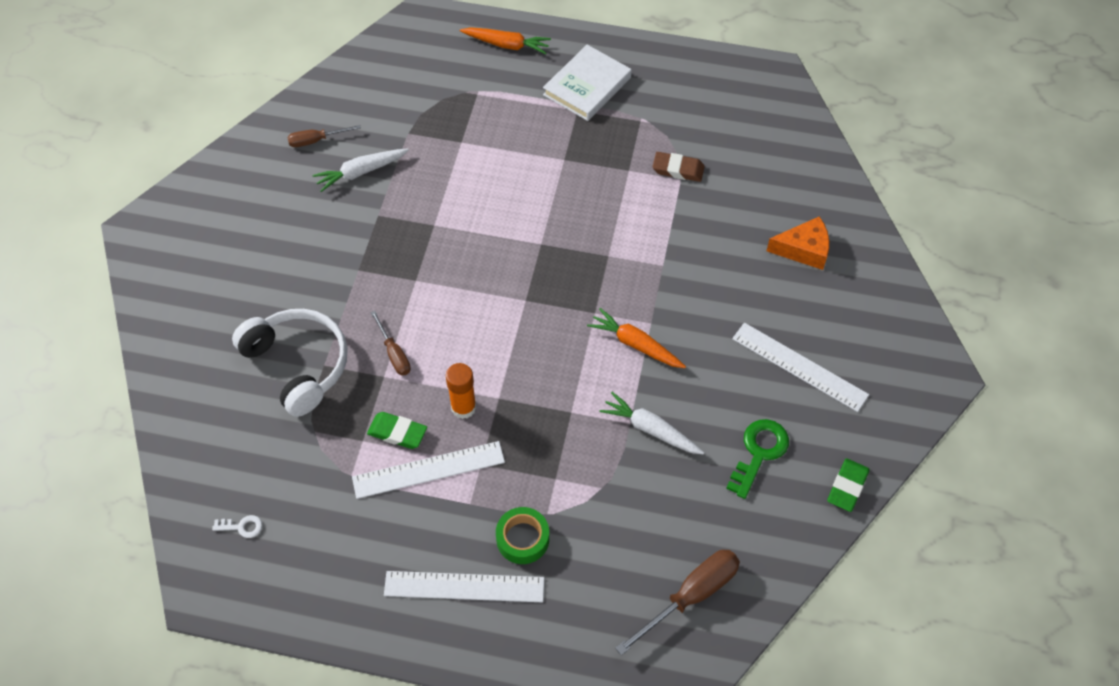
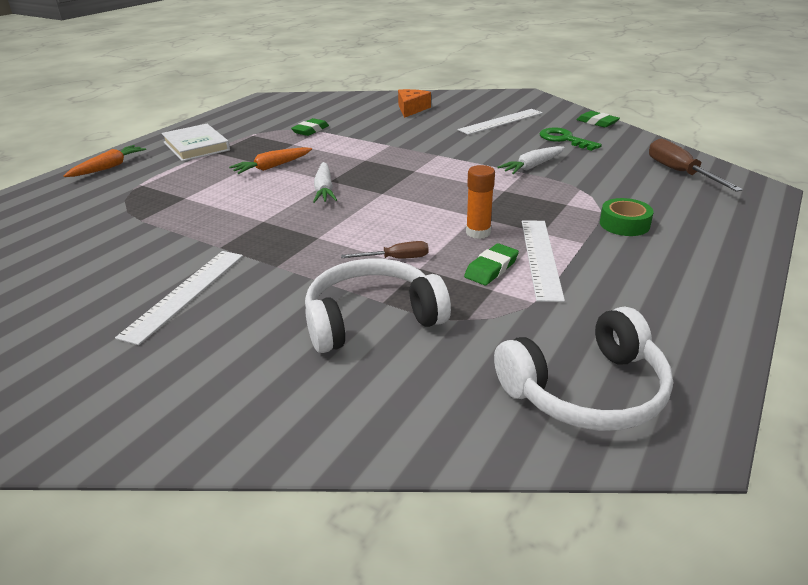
camera: 70 degrees left, 25 degrees down
white key [212,515,262,538] -> white headphones [494,307,673,431]
brown screwdriver [288,125,361,147] -> none
white carrot [313,148,409,192] -> white carrot moved to [313,162,337,203]
white ruler [384,571,544,602] -> white ruler moved to [115,251,243,345]
orange carrot [587,308,686,368] -> orange carrot moved to [229,147,312,174]
brown eraser [652,152,705,182] -> green eraser [291,118,329,136]

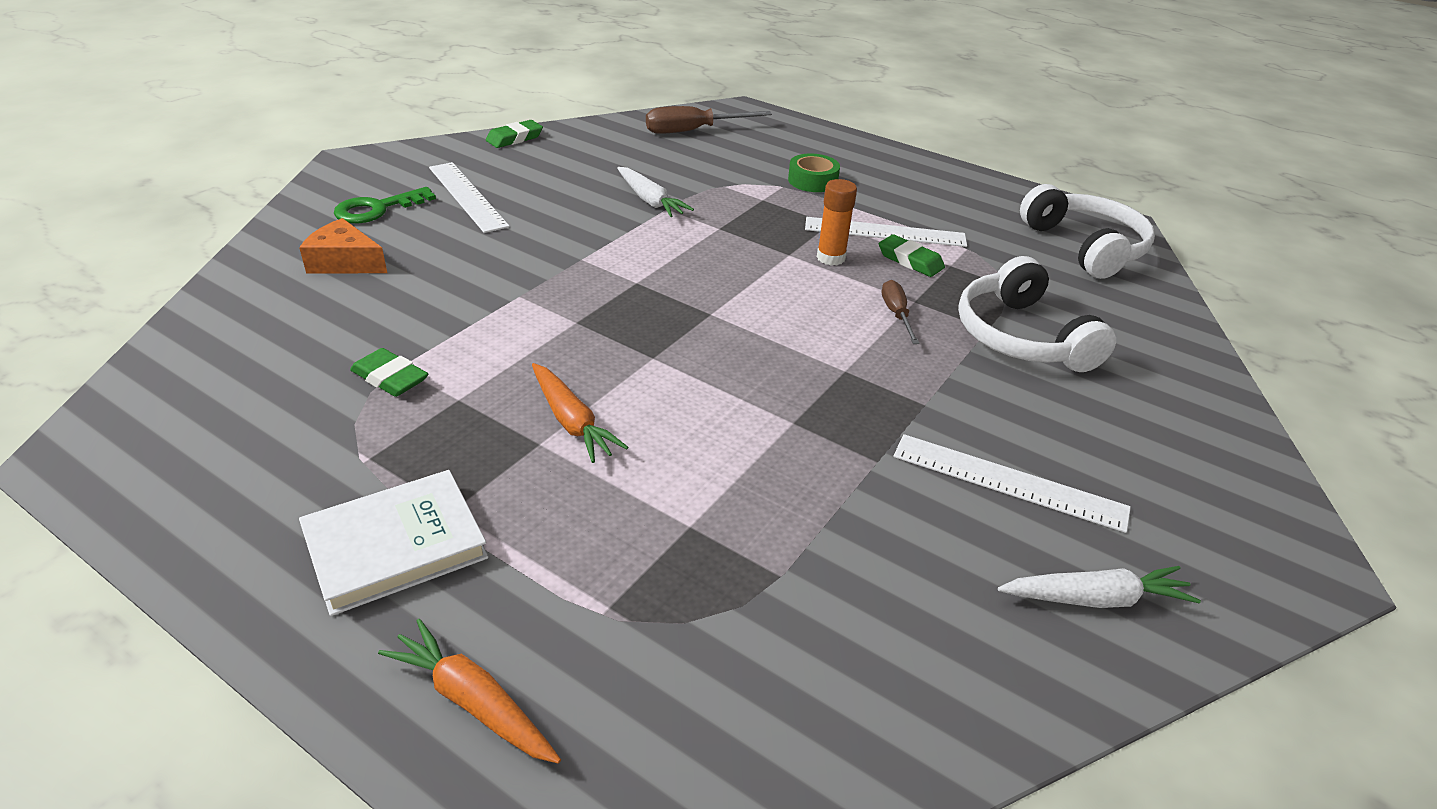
camera: 90 degrees left, 5 degrees up
white carrot [313,162,337,203] -> white carrot moved to [998,566,1201,608]
green key [540,128,602,151] -> green key moved to [334,187,436,223]

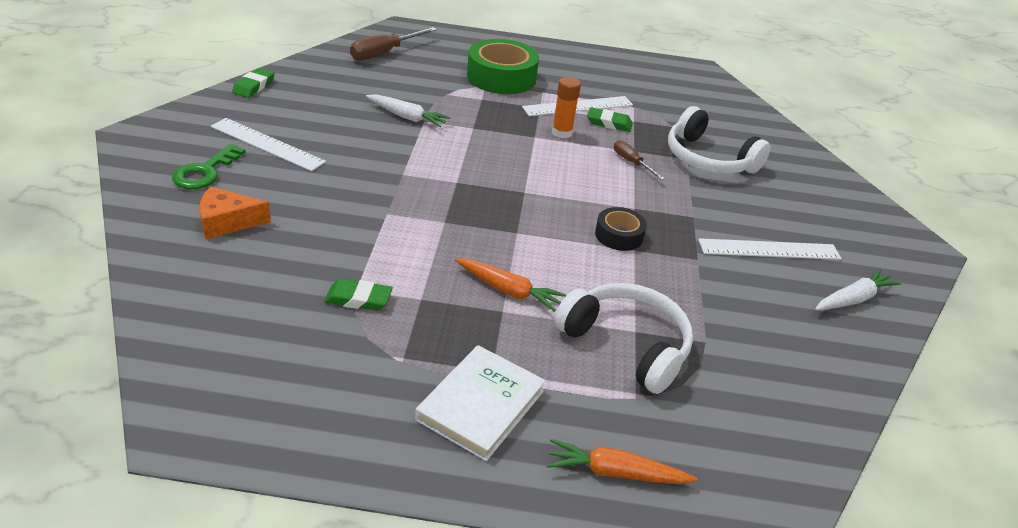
camera: 30 degrees left, 0 degrees up
green tape [788,153,840,192] -> green tape [467,39,539,94], size x1.86
white headphones [1020,184,1155,279] -> white headphones moved to [554,283,693,394]
none -> black tape [595,207,647,251]

